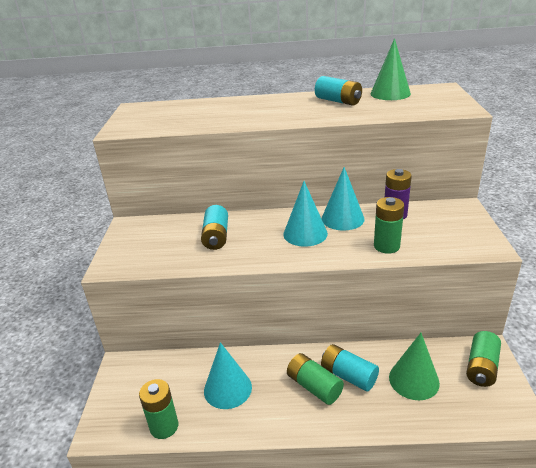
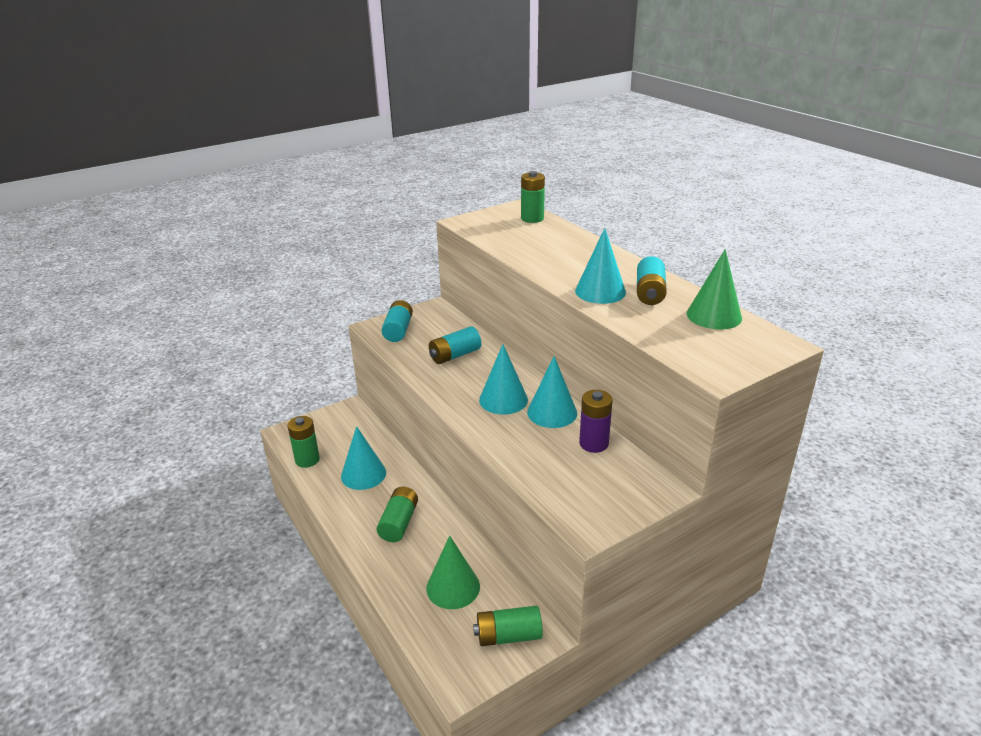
camera: 55 degrees right, 0 degrees up
turquoise battery [321,344,379,391] -> turquoise battery moved to [381,300,413,342]
green battery [374,197,404,254] -> green battery moved to [521,171,545,223]
none -> turquoise cone [575,228,626,304]

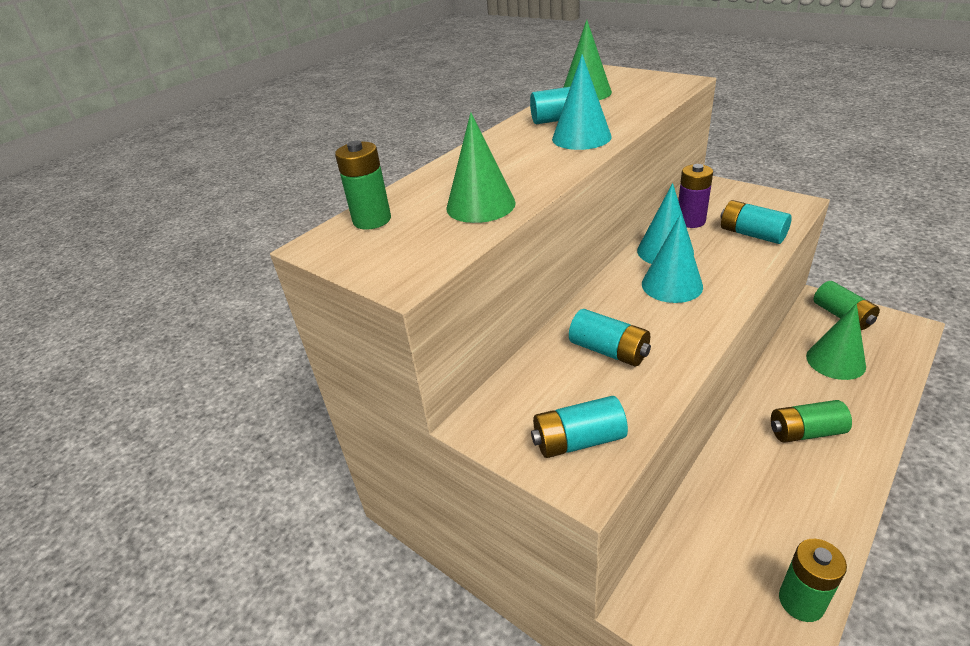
camera: 105 degrees left, 5 degrees up
turquoise cone [341,426,386,490] -> none
none -> green cone [446,112,516,223]
none -> turquoise battery [720,200,792,244]

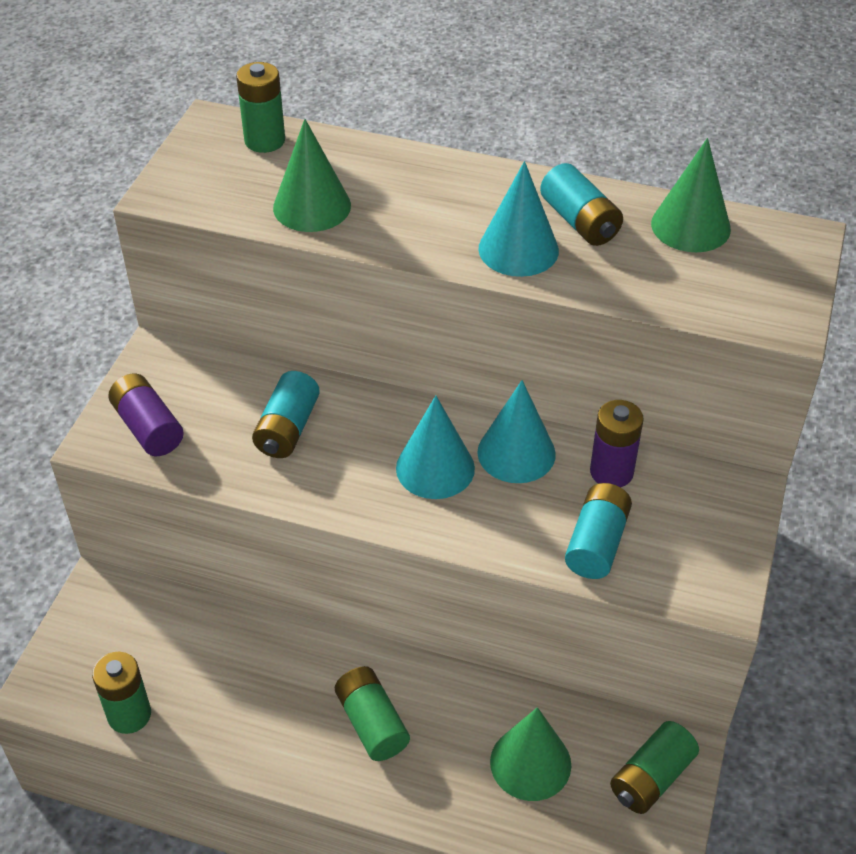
camera: 65 degrees right, 10 degrees up
turquoise battery [531,396,628,458] -> purple battery [108,374,184,456]

